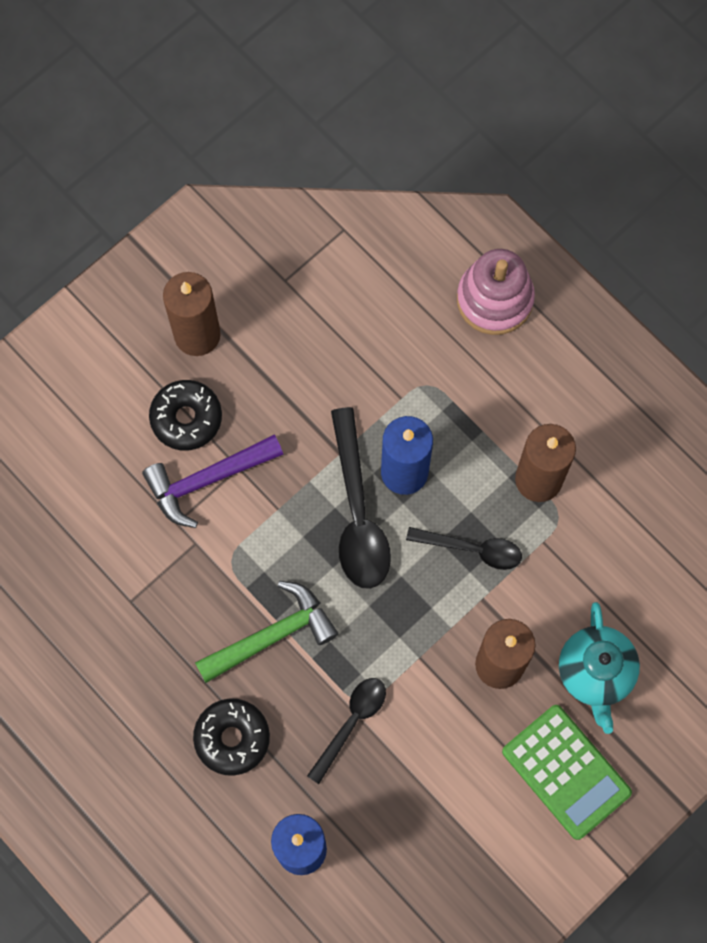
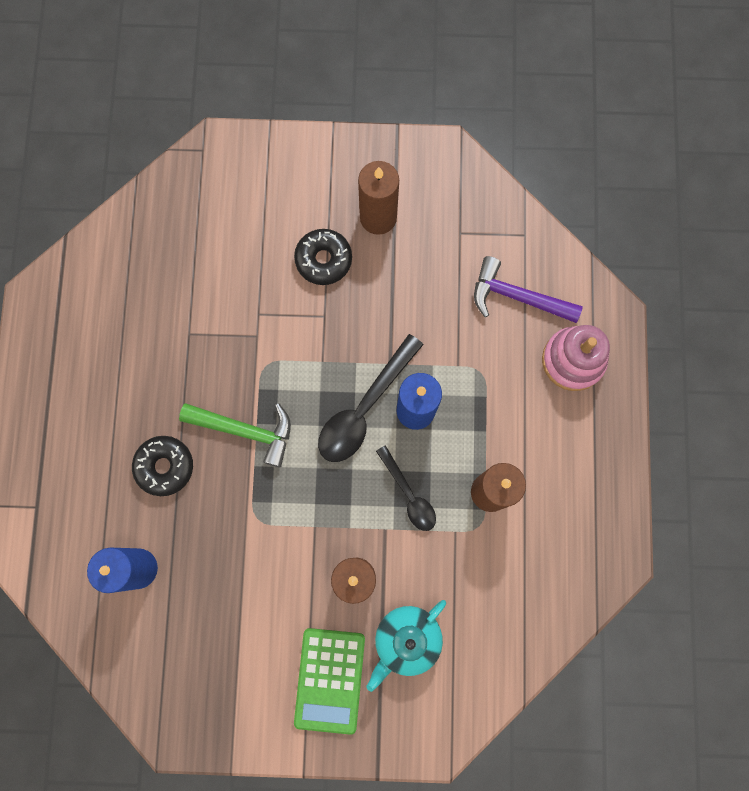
camera: 45 degrees right, 5 degrees up
purple hammer [142,435,284,528] -> purple hammer moved to [474,256,583,323]
black spoon [307,678,386,784] -> none

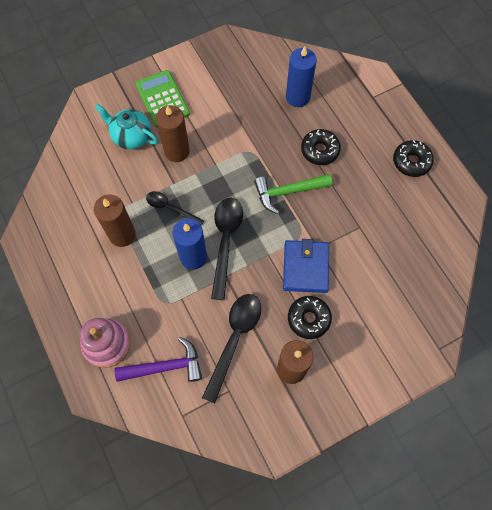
camera: 150 degrees right, 10 degrees down
turquoise teapot [366,600,446,692] -> turquoise teapot turned 75 degrees counterclockwise [95,104,158,149]
none -> black spoon [202,294,261,404]
none -> blue wallet [283,239,329,293]
none -> black donut [393,140,434,177]

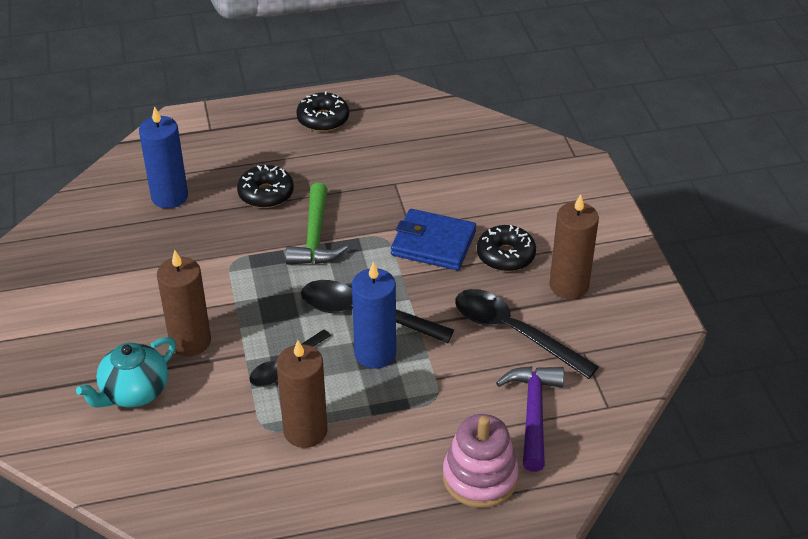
camera: 75 degrees left, 25 degrees down
green calculator [135,70,190,128] -> none

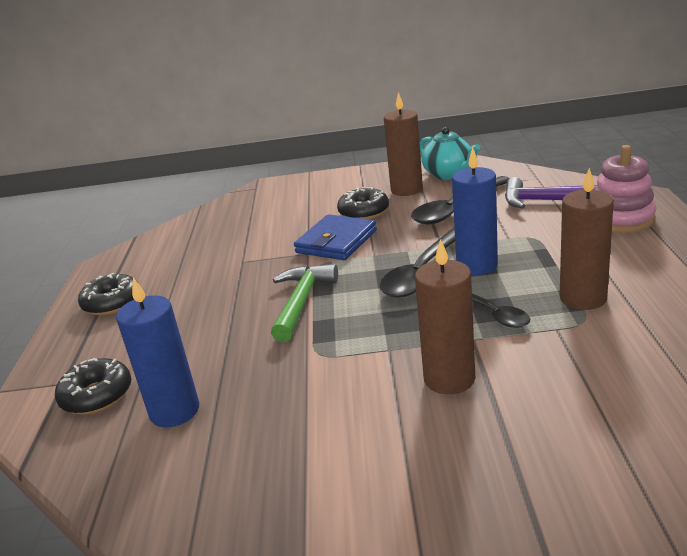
camera: 75 degrees left, 15 degrees down
turquoise teapot [76,337,176,408] -> turquoise teapot moved to [420,127,480,180]
black donut [237,165,294,208] -> black donut moved to [55,358,131,414]
green hammer [285,183,348,265] -> green hammer turned 90 degrees counterclockwise [271,264,338,342]

